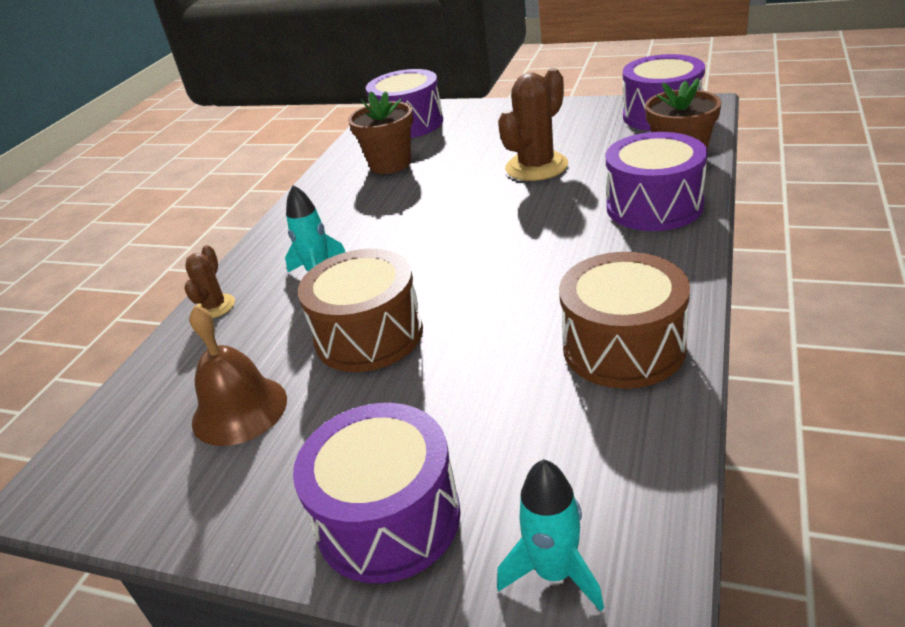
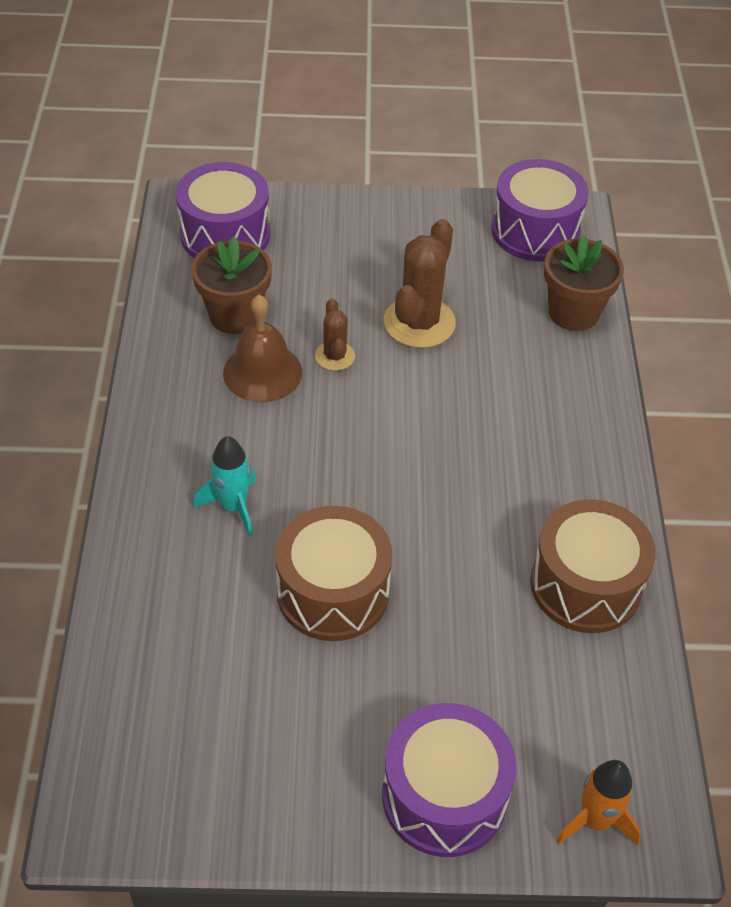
camera: 25 degrees left, 15 degrees up
brown cactus [184,245,235,318] -> brown cactus moved to [315,298,355,371]
brown bell [189,306,287,446] -> brown bell moved to [223,295,302,402]
turquoise rocket [497,459,604,611] -> orange rocket [556,760,641,845]
purple drum [606,132,708,231] -> none

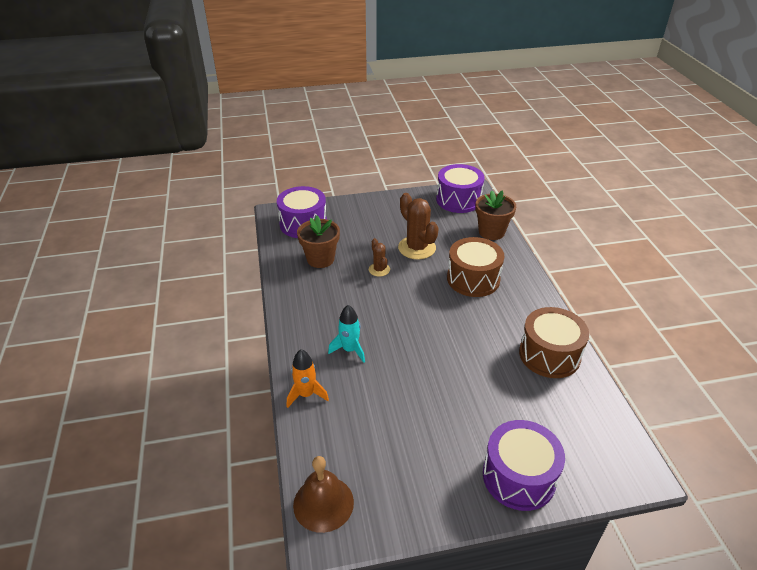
camera: 10 degrees left, 10 degrees down
brown bell [223,295,302,402] -> brown bell moved to [293,456,354,533]
brown drum [275,506,392,641] -> brown drum moved to [447,237,504,297]
brown cactus [384,219,456,348] -> brown cactus turned 45 degrees counterclockwise [398,193,439,260]
orange rocket [556,760,641,845] -> orange rocket moved to [287,349,329,408]

